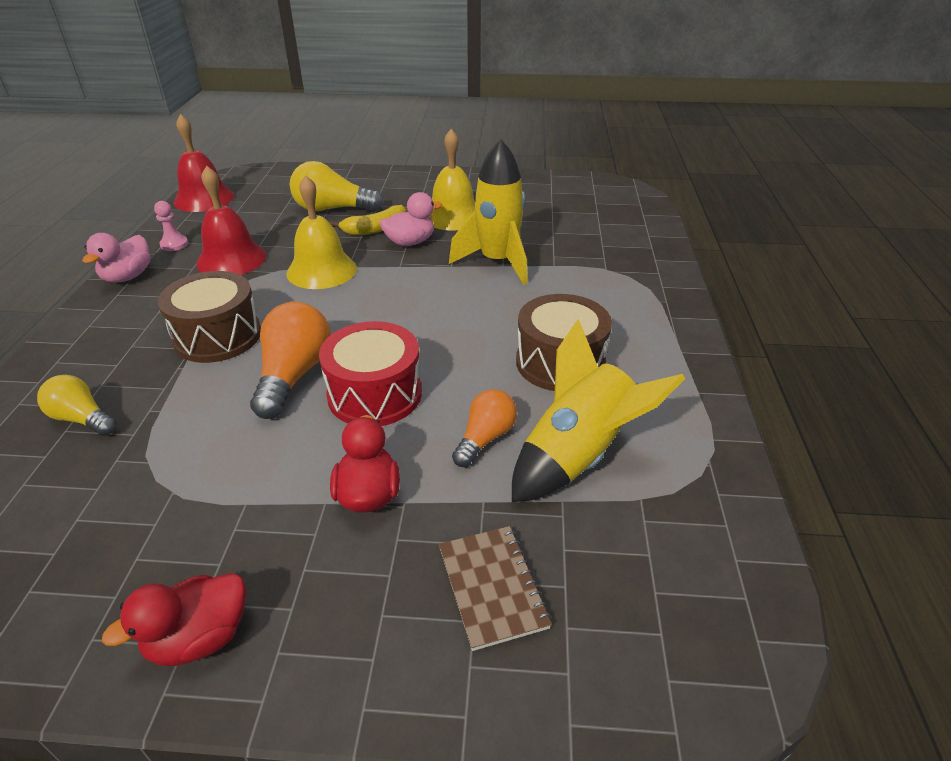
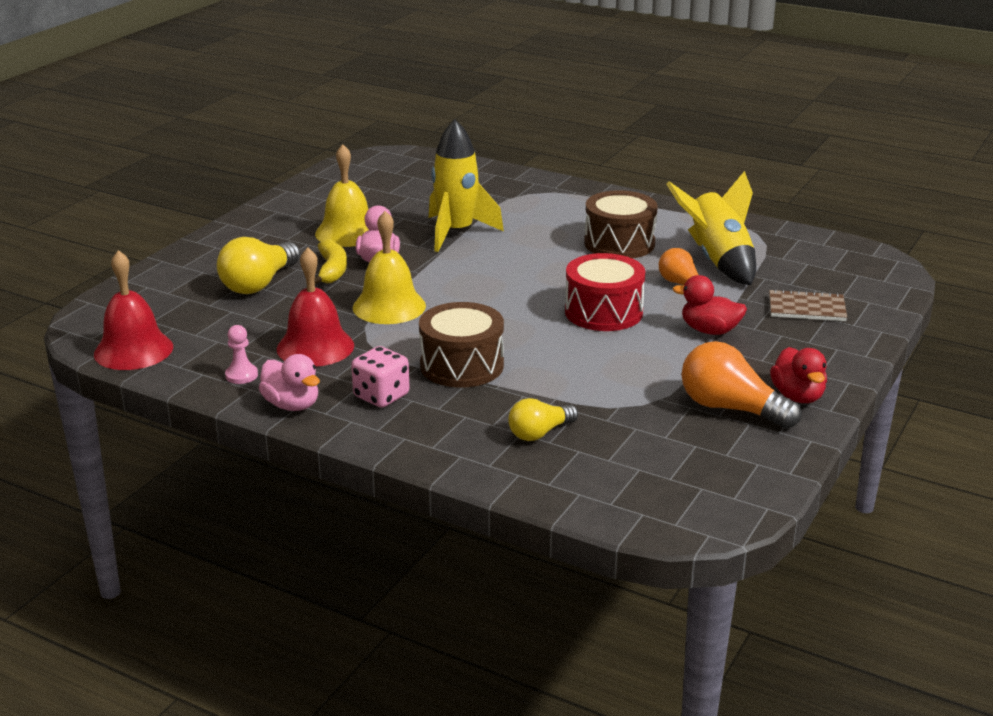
camera: 65 degrees left, 10 degrees down
orange light bulb [250,302,331,419] -> orange light bulb moved to [682,341,801,429]
none -> pink dice [351,346,410,408]

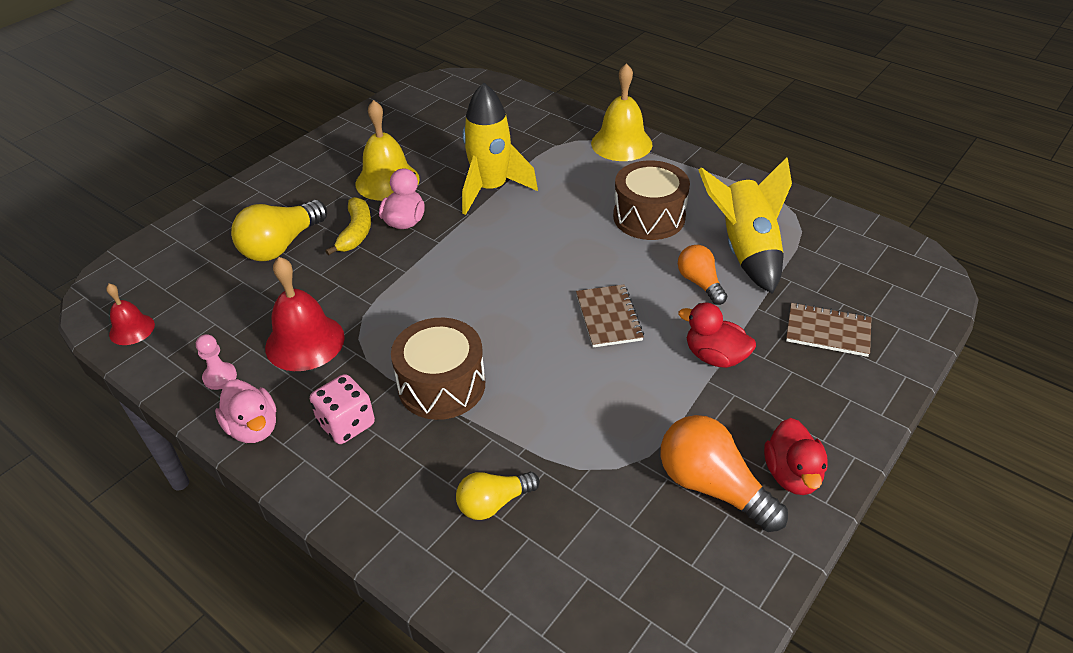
camera: 10 degrees right, 15 degrees up
red bell [94,250,173,370] -> red bell [106,284,155,345], size x0.57
yellow bell [353,211,426,324] -> yellow bell moved to [591,63,653,161]
red drum [565,253,646,331] -> brown notebook [576,284,644,347]

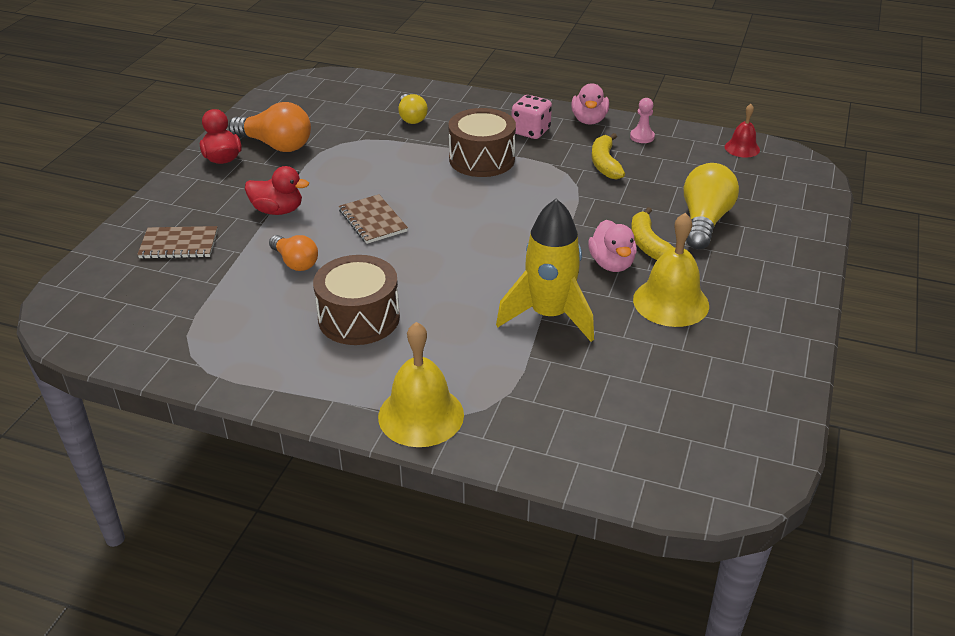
camera: 160 degrees right, 5 degrees down
pink duck [215,379,276,443] -> pink duck turned 120 degrees counterclockwise [571,83,609,125]
red bell [265,257,345,371] -> yellow banana [592,133,625,179]
yellow light bulb [456,472,540,520] -> yellow light bulb turned 120 degrees clockwise [398,94,428,124]
yellow rocket [699,157,792,294] -> none

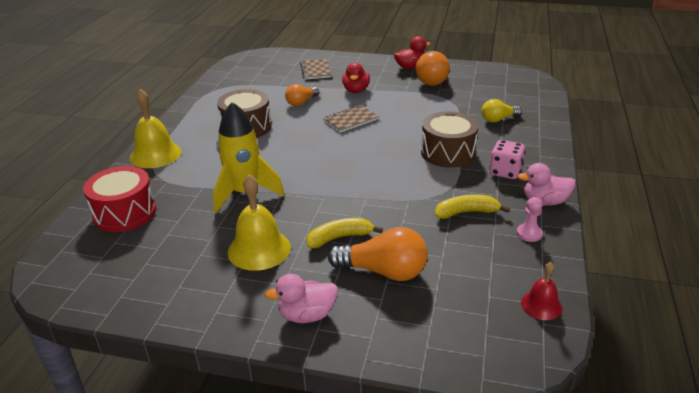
camera: 85 degrees right, 5 degrees down
pink duck [588,220,637,272] -> pink duck moved to [265,274,338,323]
yellow light bulb [684,163,739,250] -> orange light bulb [328,227,428,281]
none -> red drum [83,166,156,232]

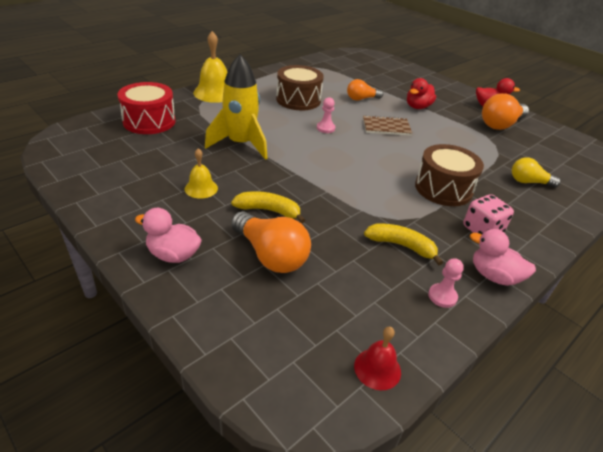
camera: 30 degrees right, 5 degrees up
yellow bell [228,174,291,271] -> yellow bell [185,148,218,199], size x0.57
brown notebook [300,59,331,80] -> none
none -> pink pawn [317,97,335,133]

